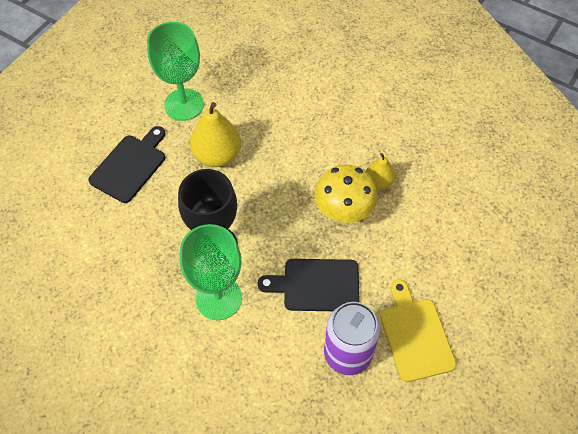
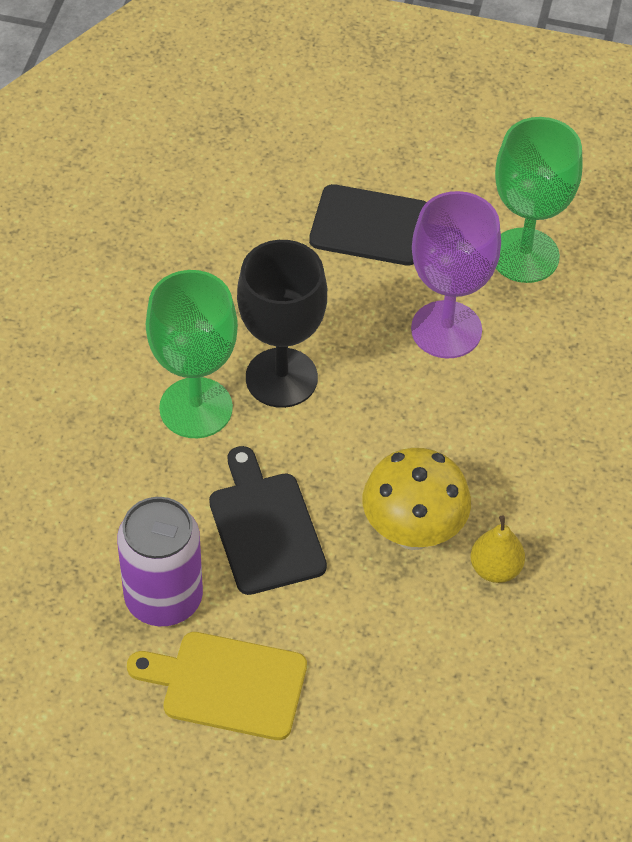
camera: 70 degrees right, 5 degrees down
yellow pear [190,102,241,167] -> purple goblet [411,191,501,359]
yellow cutting board [380,279,456,382] -> yellow cutting board turned 135 degrees counterclockwise [127,632,307,740]

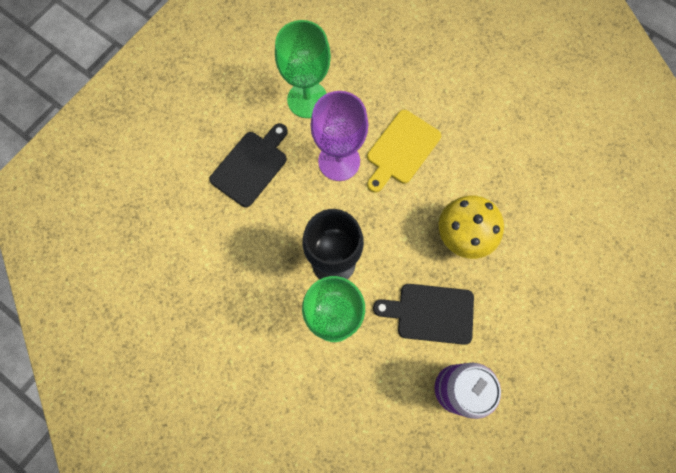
camera: 65 degrees left, 20 degrees up
yellow cutting board [127,632,307,740] -> yellow cutting board moved to [367,110,441,193]
yellow pear [470,515,525,583] -> none

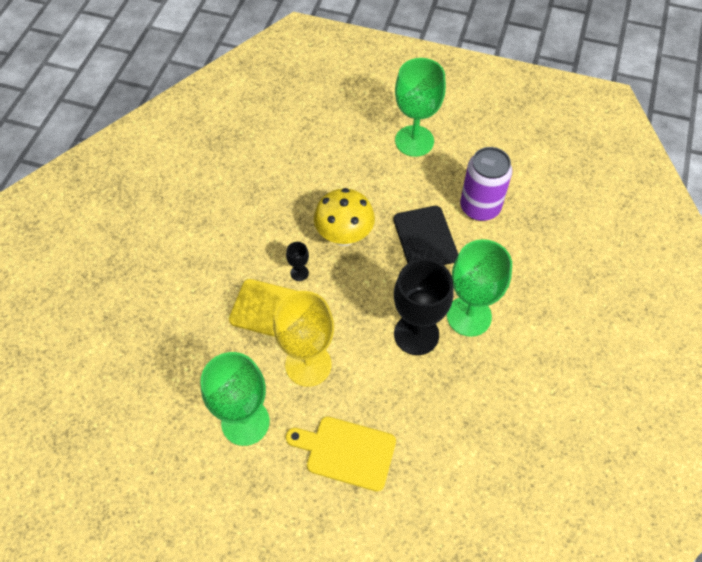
camera: 110 degrees left, 15 degrees down
black cutting board [209,123,288,207] -> yellow cutting board [286,417,396,492]
purple goblet [310,91,368,181] -> yellow goblet [273,291,334,387]
none -> black goblet [286,242,309,281]
none -> green goblet [395,58,446,157]

